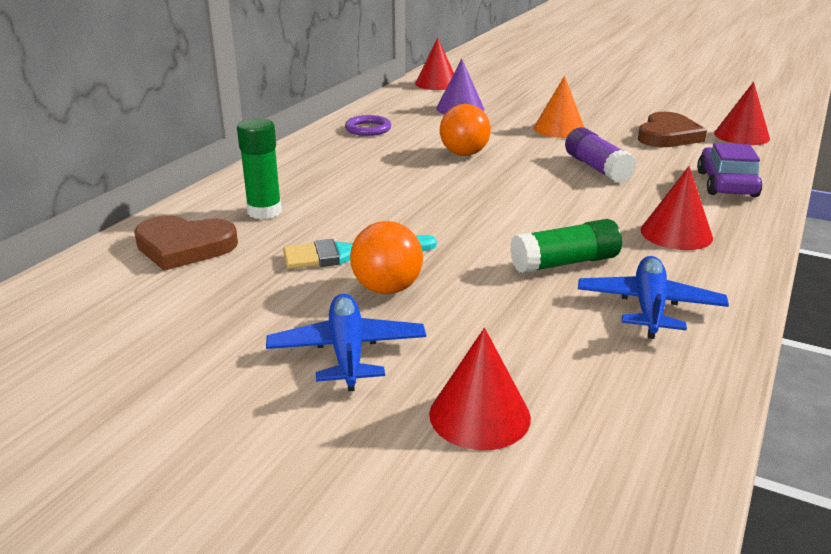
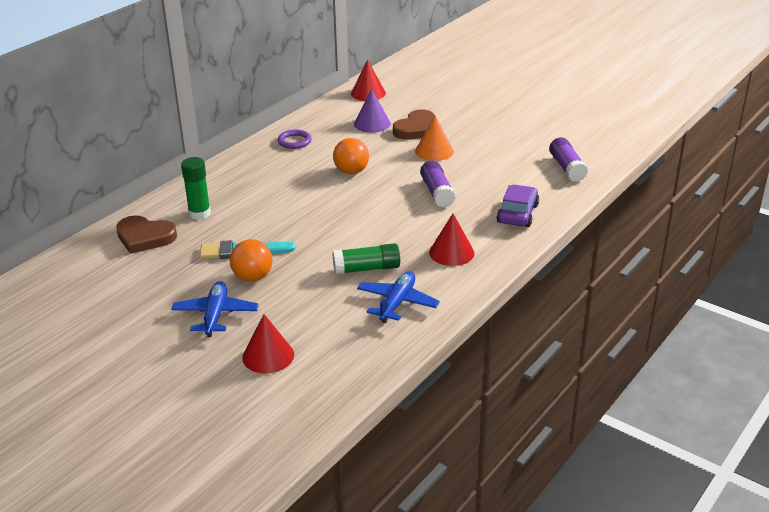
camera: 10 degrees right, 5 degrees up
brown heart [638,112,707,147] -> brown heart moved to [393,109,435,140]
red cone [714,82,770,145] -> purple glue stick [549,137,588,182]

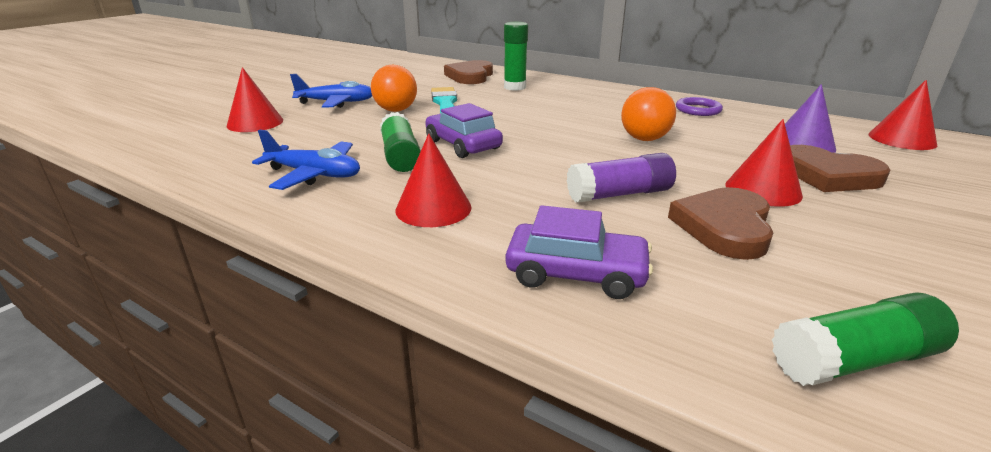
camera: 85 degrees right, 5 degrees down
orange cone [415,116,454,161] -> red cone [725,119,803,207]
purple glue stick [549,137,588,182] -> green glue stick [772,292,959,386]
none -> purple car [425,103,503,158]
none -> brown heart [668,187,773,260]

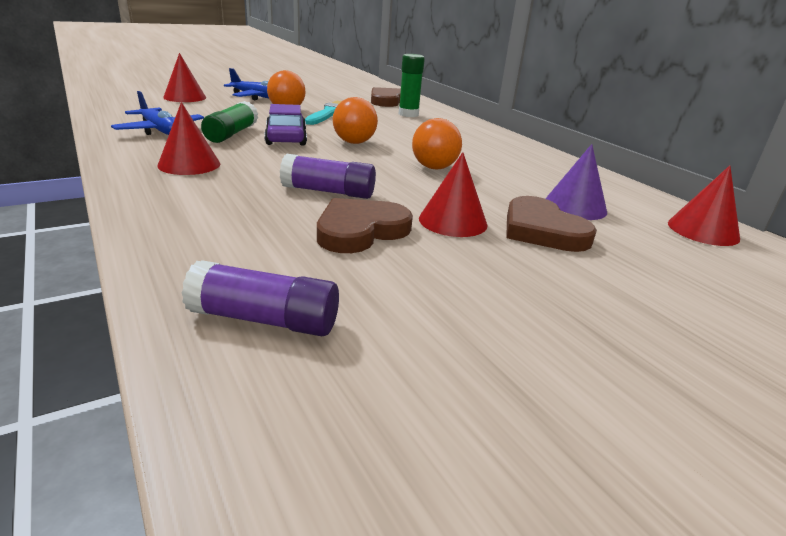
camera: 25 degrees right, 0 degrees up
purple car [506,205,653,299] -> none
purple ring [676,97,723,116] -> none
green glue stick [772,292,959,386] -> purple glue stick [182,260,339,336]
none -> orange ball [333,97,378,144]

